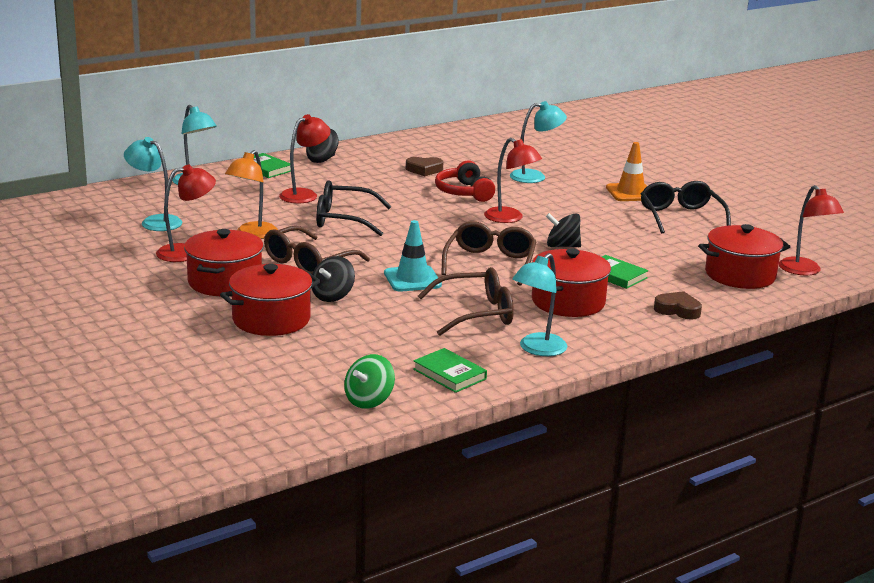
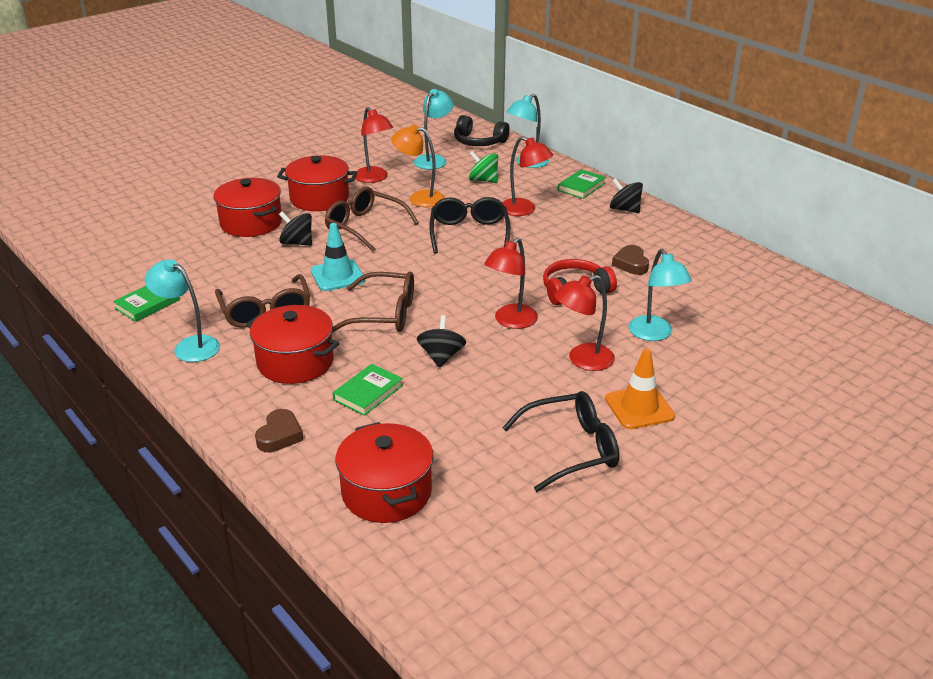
camera: 85 degrees right, 10 degrees up
green spinning top [344,354,395,409] -> green spinning top moved to [469,151,498,183]
red lamp [779,185,844,275] -> red lamp moved to [554,275,615,371]
none -> black headphones [454,115,509,146]

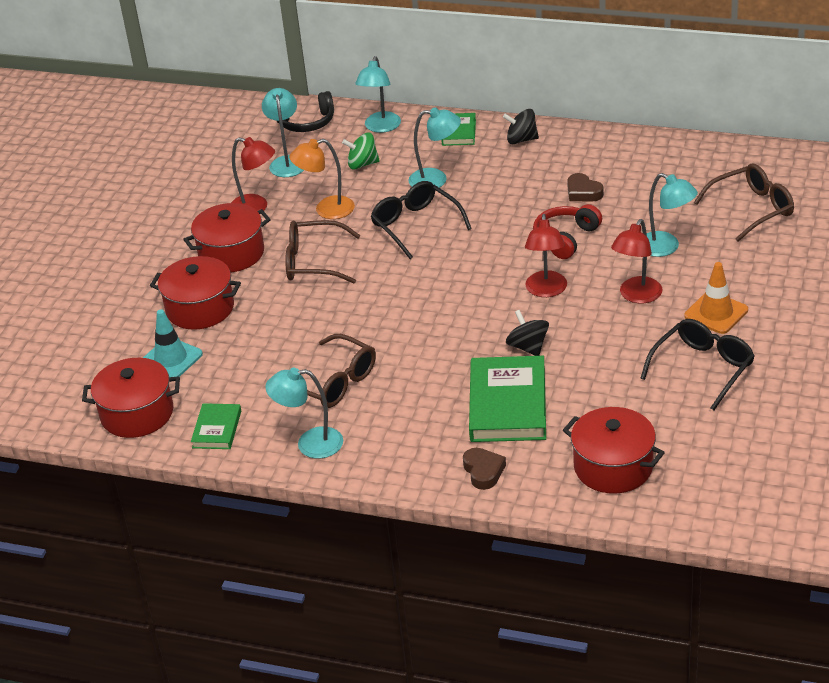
camera: 30 degrees left, 5 degrees up
red pot [246,305,339,384] -> red pot moved to [82,358,180,438]
black spinning top [279,211,312,246] -> none
turquoise traffic cone [311,223,365,291] -> turquoise traffic cone moved to [143,309,203,377]
brown glasses [332,271,414,332] -> brown glasses moved to [694,163,794,242]
green book [333,364,403,416] -> green book [469,356,546,442], size x1.89
red lamp [502,136,553,216] -> turquoise lamp [408,107,461,188]

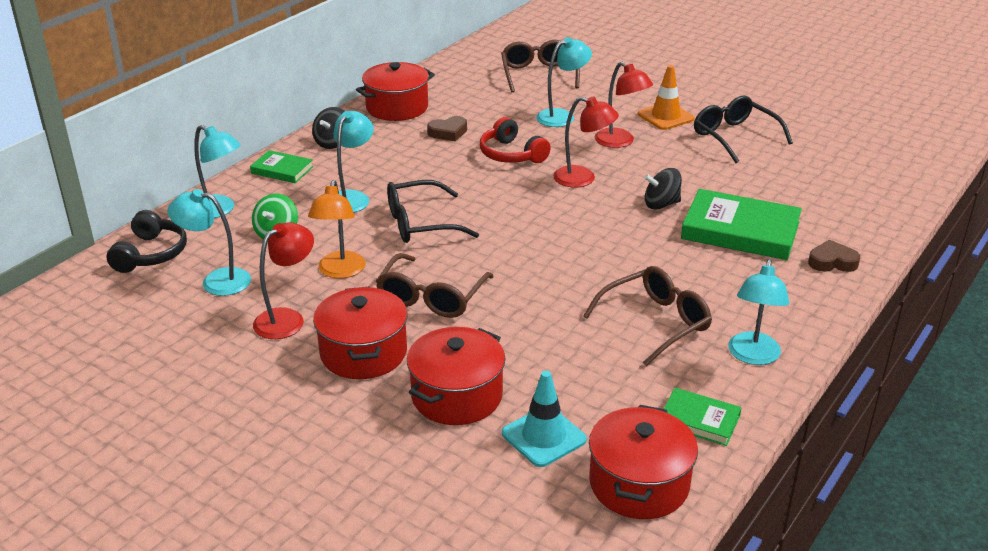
camera: 75 degrees left, 5 degrees down
red pot [563,407,665,494] -> red pot moved to [356,62,435,121]

